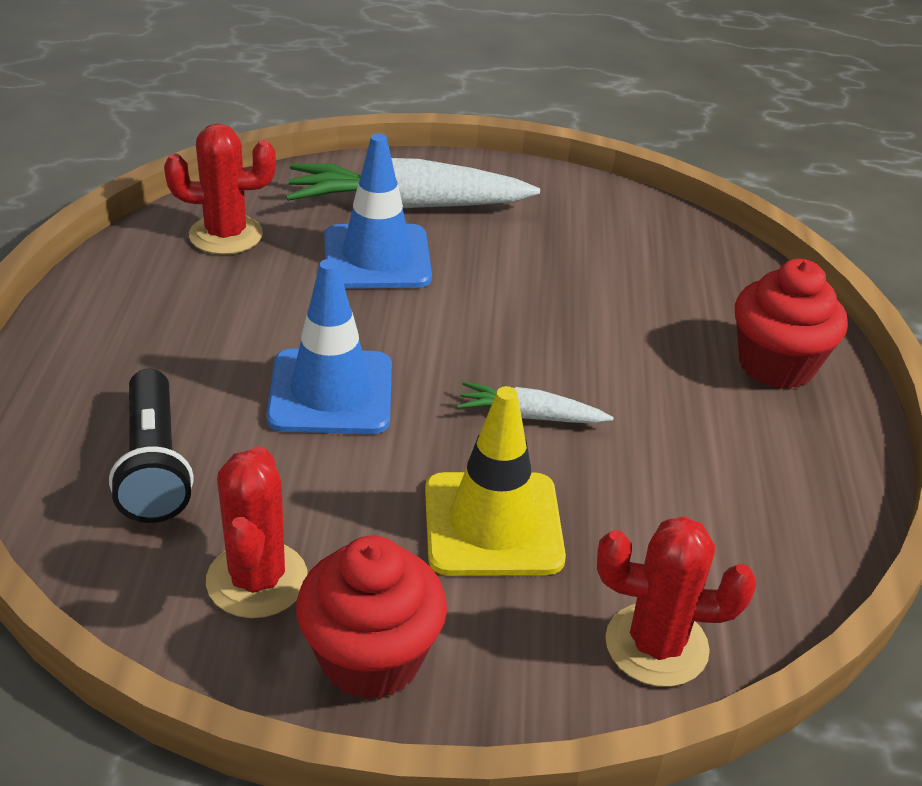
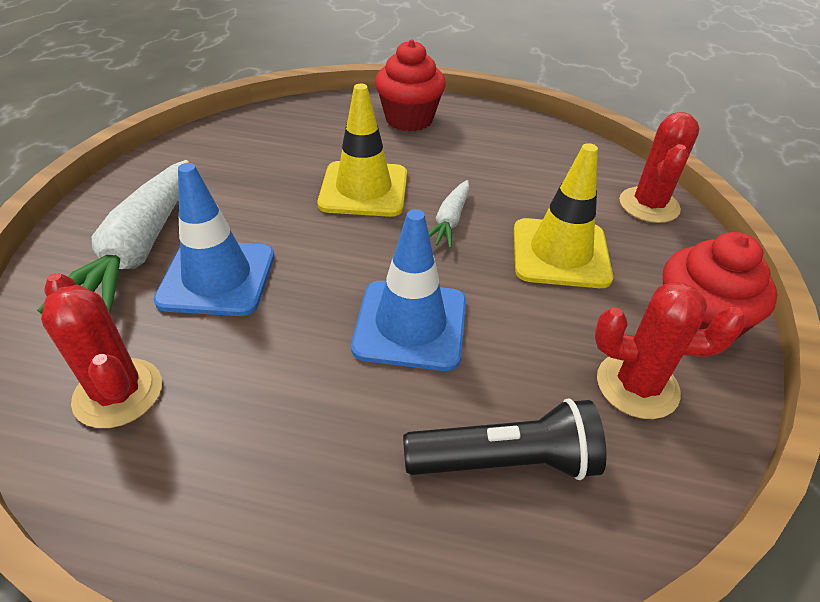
camera: 80 degrees left, 5 degrees up
red cactus [164,123,276,255] -> red cactus turned 45 degrees counterclockwise [41,273,162,428]
none -> yellow traffic cone [317,84,407,217]

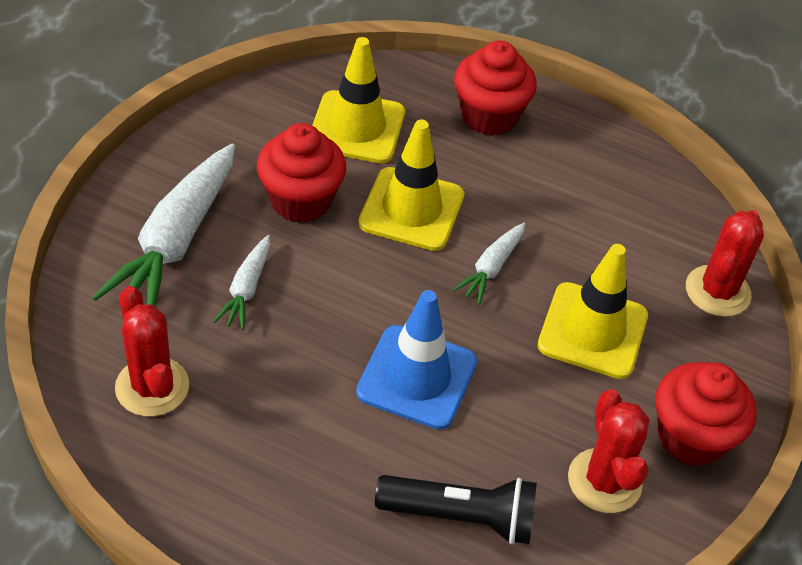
camera: 10 degrees right, 5 degrees up
blue traffic cone [154,163,274,316] -> white carrot [213,235,270,330]
red cactus [595,282,746,419] -> red cactus turned 60 degrees clockwise [568,389,649,513]
none -> red cupcake [257,123,346,223]
none -> yellow traffic cone [312,37,405,163]

